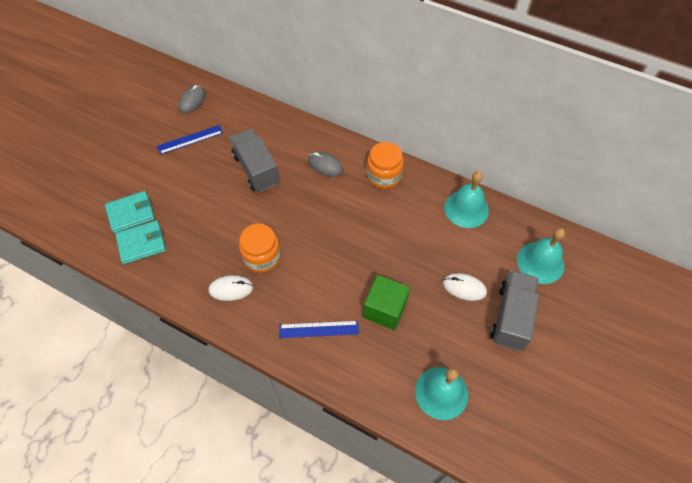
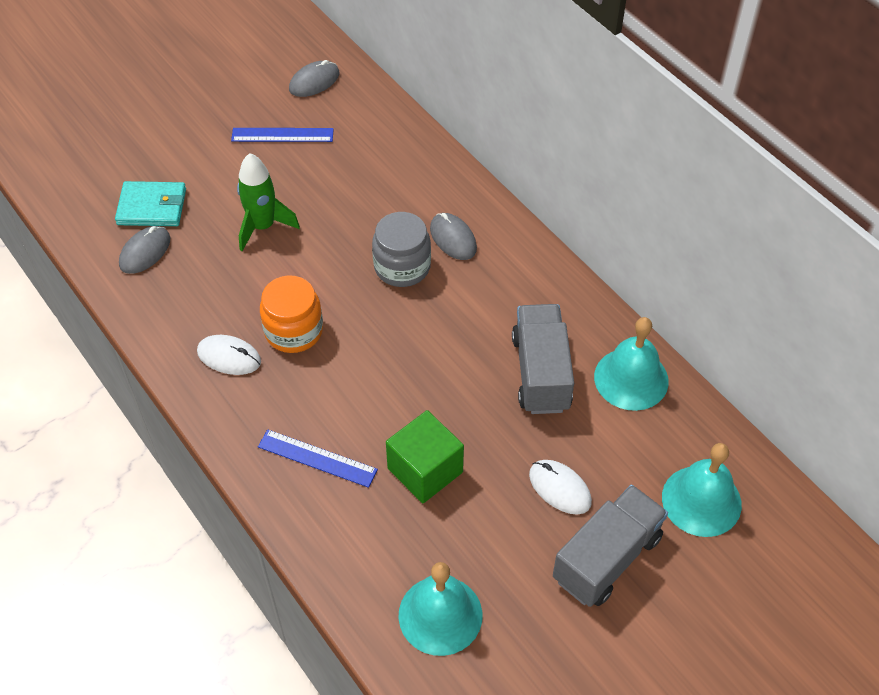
camera: 25 degrees right, 5 degrees down
turquoise wallet [115,221,166,264] -> grey mouse [119,226,170,274]
grey truck [230,129,279,192] -> grey truck moved to [512,304,574,414]
orange jar [367,142,404,189] -> none
none -> green rocket [237,153,300,251]
none -> grey jar [372,212,431,287]

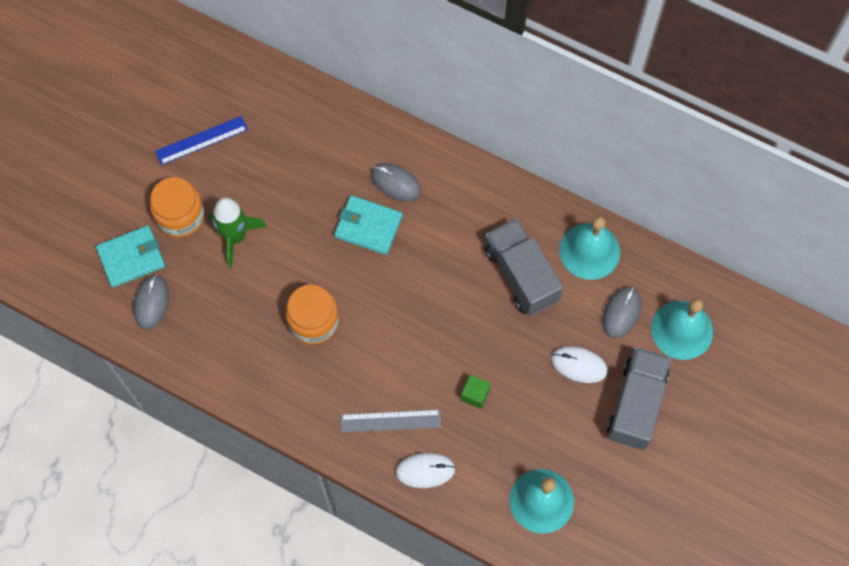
camera: 25 degrees left, 15 degrees up
white mouse [197,335,261,375] -> white mouse moved to [396,453,456,488]
blue ruler [258,429,378,488] -> grey ruler [340,410,441,432]
grey mouse [289,60,339,97] -> grey mouse moved to [602,287,641,339]
grey jar [372,212,431,287] -> turquoise wallet [334,195,403,255]
green cube [386,410,464,503] -> green cube [461,375,491,409], size x0.51
none -> orange jar [150,177,205,238]

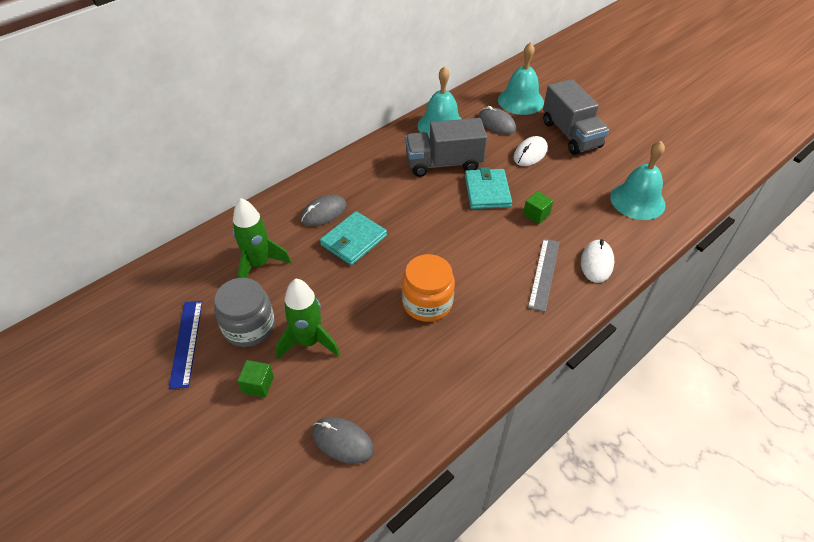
camera: 70 degrees left, 20 degrees down
turquoise wallet [96,225,165,288] -> turquoise wallet moved to [465,167,512,209]
orange jar [150,177,205,238] -> green cube [238,360,274,398]
grey truck [607,348,671,450] -> grey truck turned 150 degrees counterclockwise [543,79,609,155]
none -> grey jar [214,278,275,347]
none -> green rocket [233,198,291,278]

